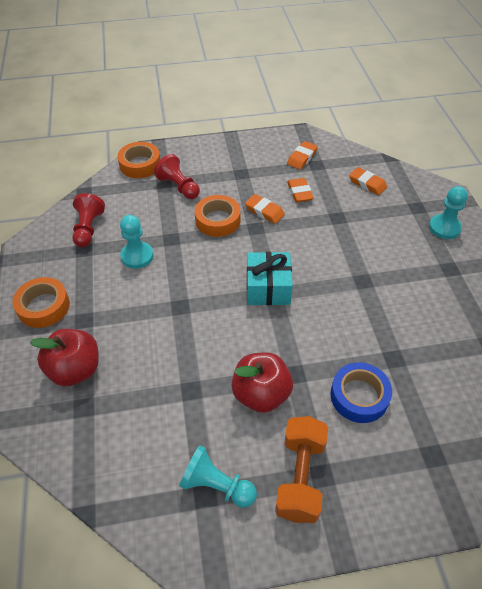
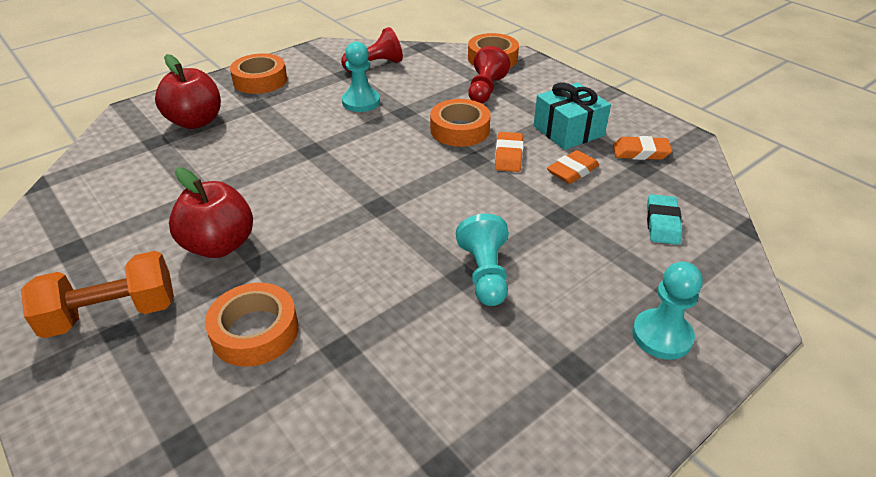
camera: 60 degrees right, 10 degrees down
turquoise pawn [179,445,257,508] -> turquoise pawn moved to [456,214,509,306]
turquoise gift [247,252,293,305] -> turquoise gift moved to [533,82,611,150]
blue tape [330,362,392,423] -> orange tape [205,283,299,367]
orange eraser [349,167,387,195] -> turquoise eraser [647,194,682,245]

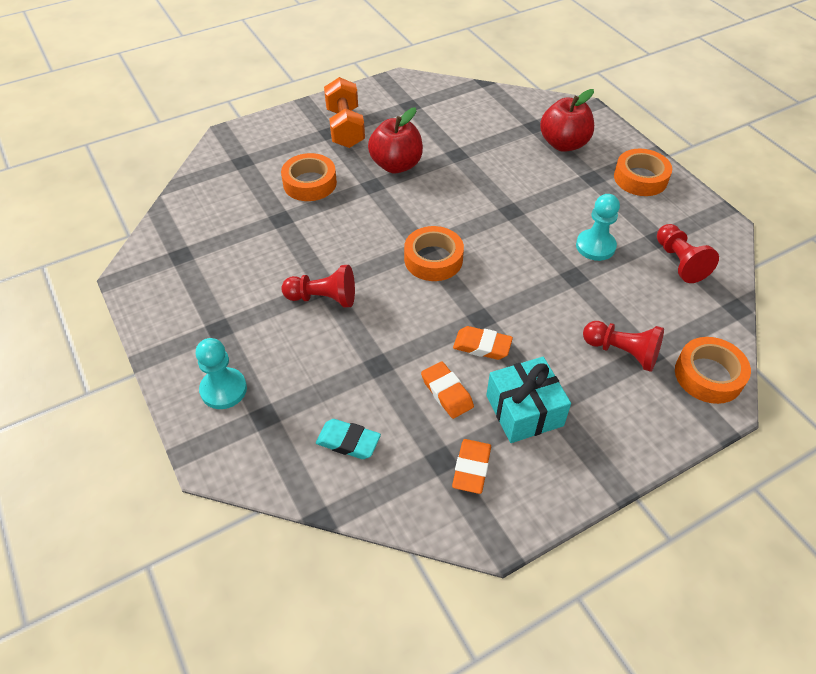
camera: 100 degrees right, 10 degrees up
orange tape [430,99,491,147] -> orange tape moved to [404,226,464,281]
turquoise pawn [456,214,509,306] -> red pawn [281,265,355,307]

